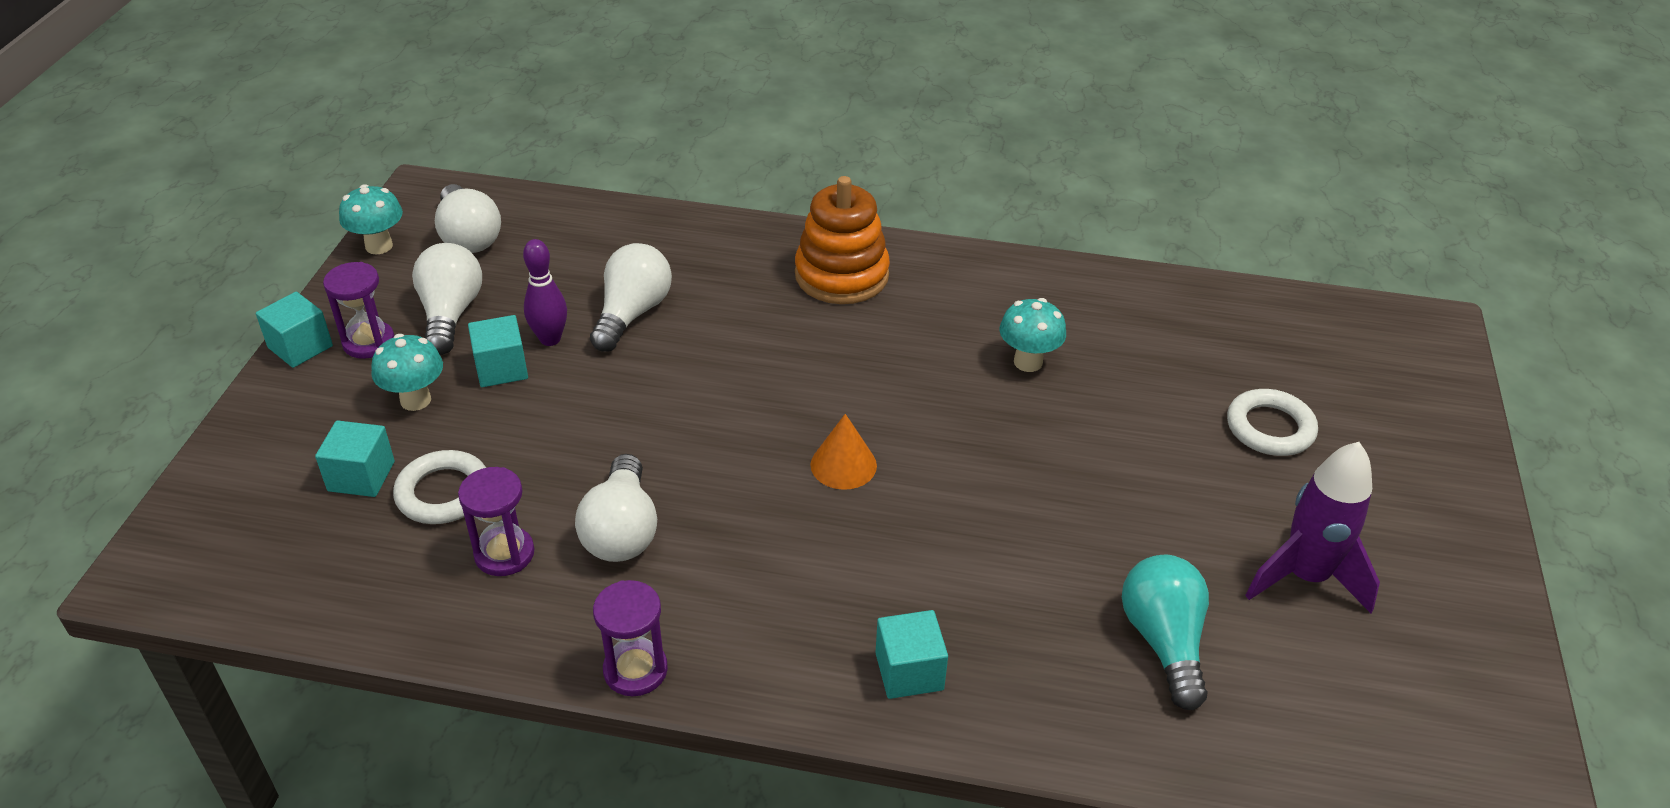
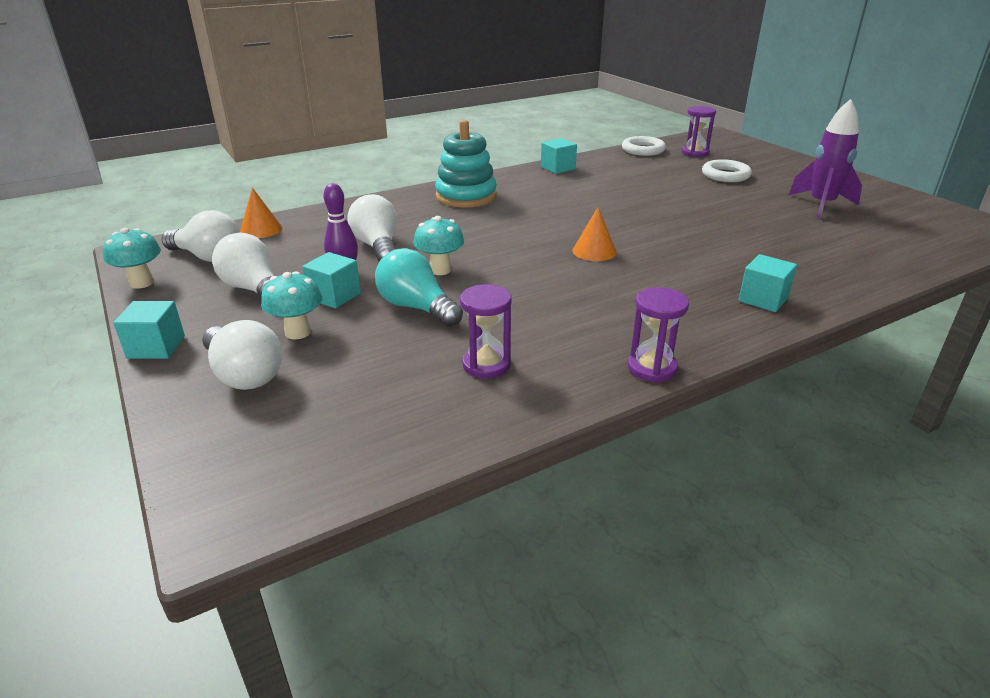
camera: 40 degrees left, 10 degrees down
turquoise cube [315,420,395,497] -> turquoise cube moved to [541,138,577,174]
purple hourglass [323,262,395,359] -> purple hourglass moved to [682,106,716,157]
white ring [393,450,486,524] -> white ring moved to [622,136,666,156]
white light bulb [575,454,657,562] -> white light bulb moved to [202,320,282,390]
orange stacking toy [795,176,890,304] -> turquoise stacking toy [435,120,497,208]
turquoise mushroom [999,298,1066,372] -> turquoise mushroom moved to [414,216,464,275]
turquoise light bulb [1122,555,1209,710] -> turquoise light bulb moved to [375,248,463,327]
none -> orange cone [240,188,282,238]

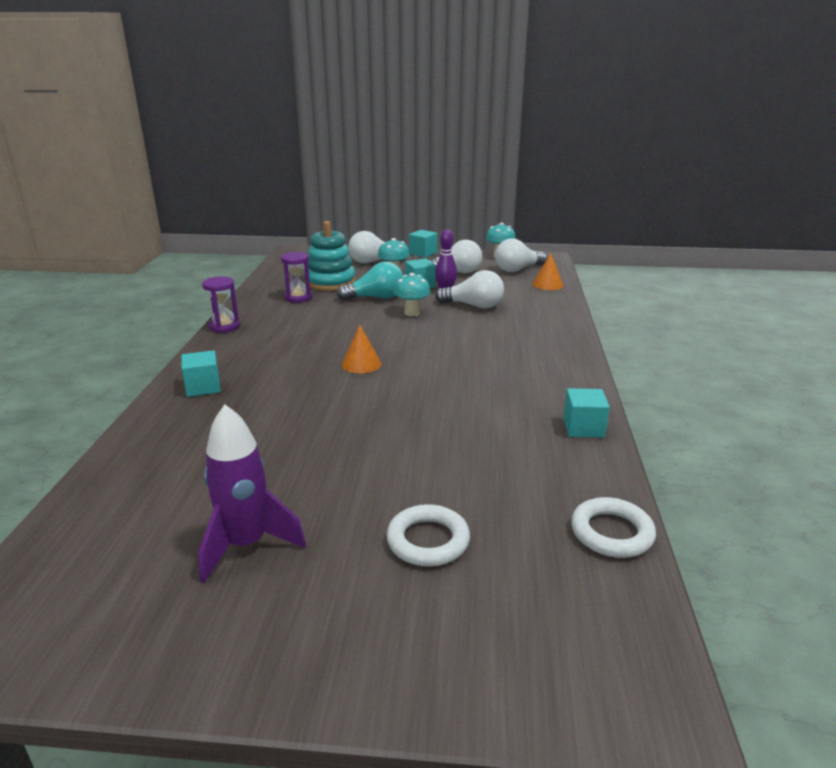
camera: 125 degrees right, 5 degrees down
turquoise stacking toy [435,120,497,208] -> turquoise stacking toy moved to [305,221,356,291]
purple hourglass [682,106,716,157] -> none

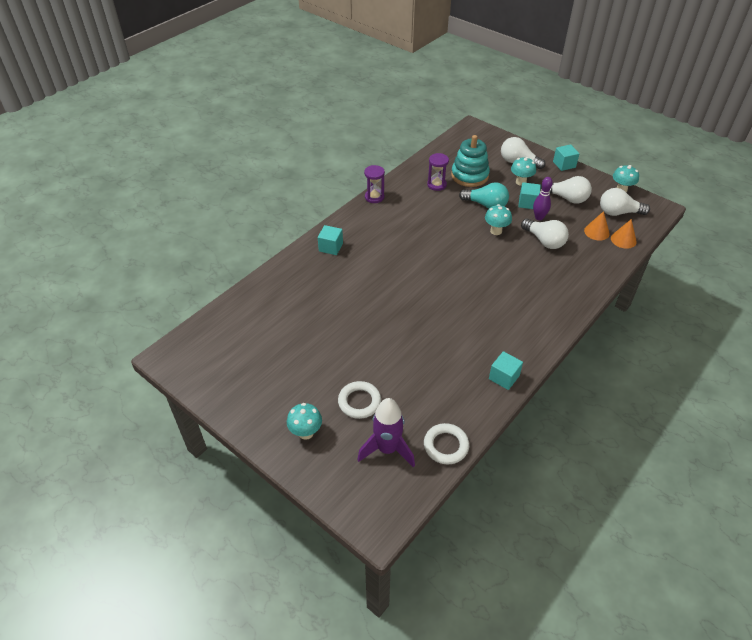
camera: 35 degrees right, 20 degrees up
purple rocket [198,405,306,583] -> purple rocket moved to [357,398,415,467]
orange cone [342,325,382,373] -> orange cone moved to [584,211,610,240]
none -> turquoise mushroom [287,403,322,440]

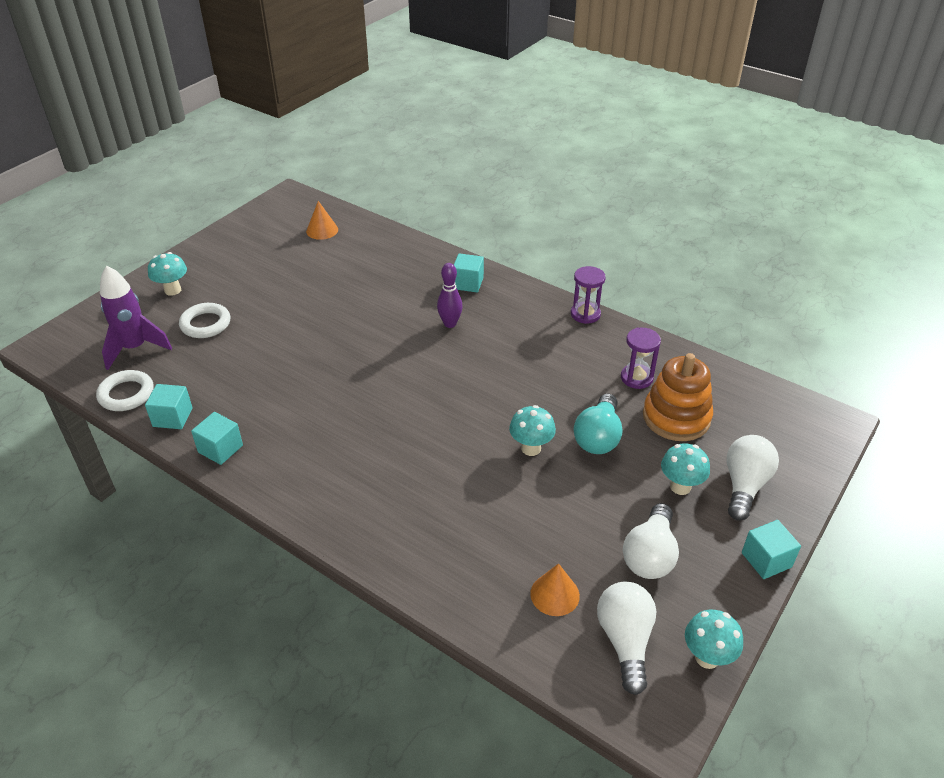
camera: 85 degrees right, 5 degrees down
turquoise stacking toy [451,135,490,187] -> orange stacking toy [643,353,713,441]
turquoise cube [518,182,541,209] -> turquoise cube moved to [145,384,193,429]
white light bulb [521,219,569,249] -> none
purple bowling pin [533,177,553,220] -> purple bowling pin moved to [437,263,463,328]
orange cone [611,219,637,249] -> orange cone moved to [306,201,338,240]

